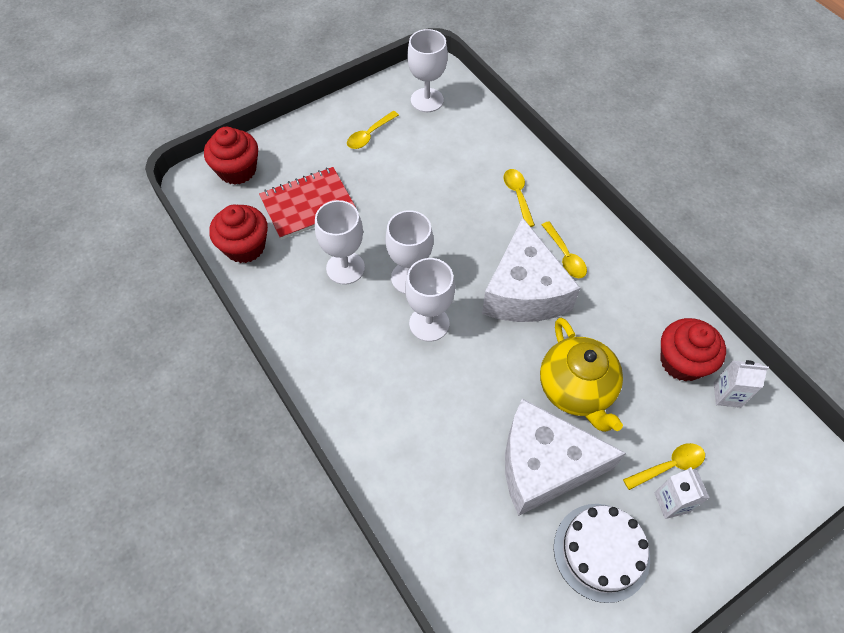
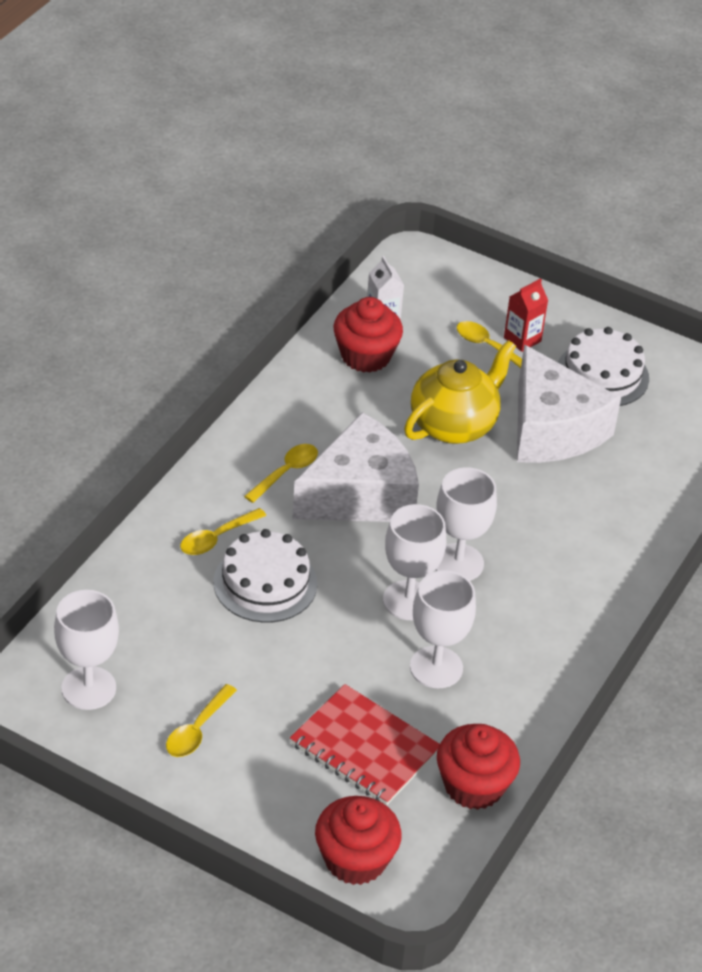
camera: 120 degrees left, 15 degrees down
yellow spoon [347,111,399,149] -> yellow spoon turned 105 degrees clockwise [166,684,237,757]
white carton [654,467,710,519] -> red carton [504,278,548,352]
none -> white cake [213,529,317,623]

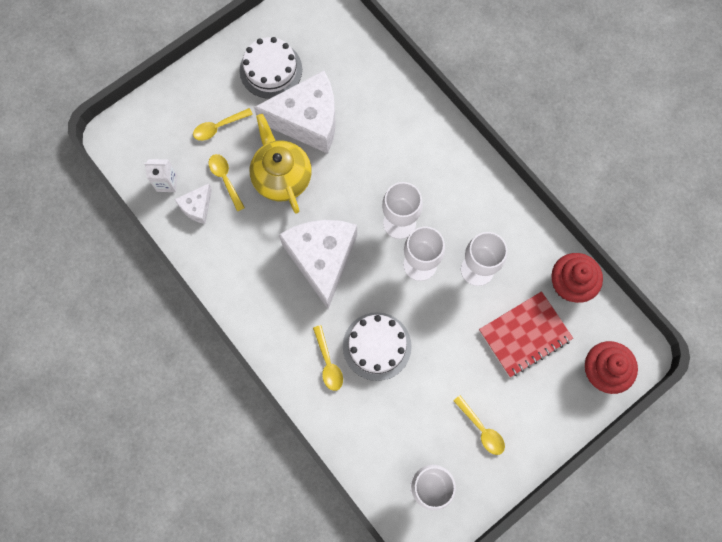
camera: 65 degrees left, 30 degrees up
yellow spoon [244,444,318,503] -> yellow spoon moved to [208,154,245,211]
red cupcake [334,297,403,373] -> white cheese [174,184,212,224]
red carton [504,278,548,352] -> none

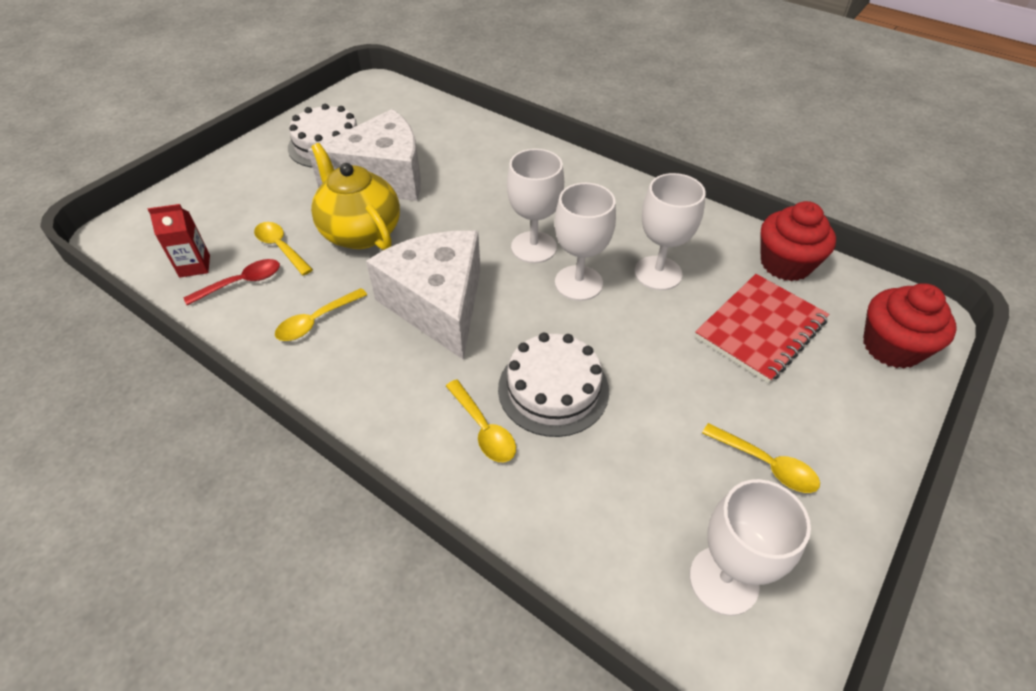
camera: 15 degrees left, 25 degrees down
white carton [144,159,177,192] -> red carton [147,204,210,278]
white cheese [174,184,212,224] -> red spoon [183,259,280,305]
yellow spoon [193,108,253,141] -> yellow spoon moved to [275,288,367,341]

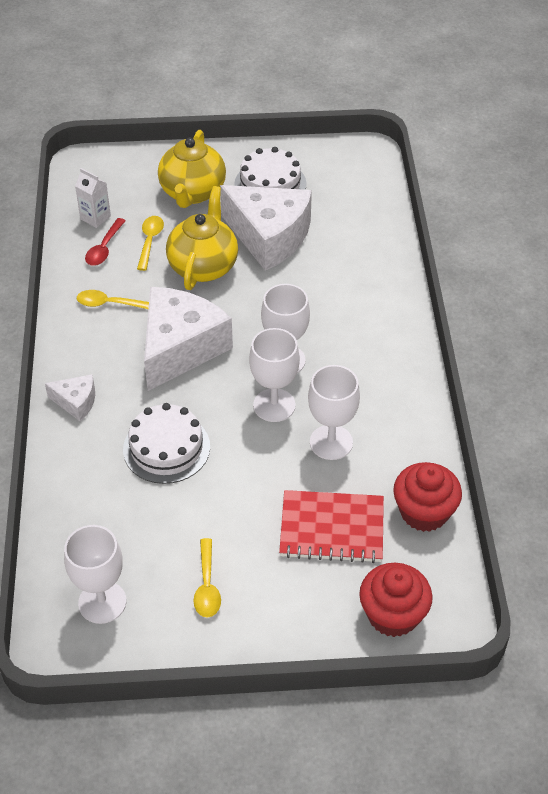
camera: 50 degrees right, 0 degrees up
red carton [147,204,210,278] -> white carton [75,168,111,228]
red spoon [183,259,280,305] -> red spoon turned 90 degrees clockwise [85,218,126,266]
yellow spoon [446,380,516,462] -> none
none -> white cheese [45,374,95,421]
none -> yellow teapot [158,130,226,208]

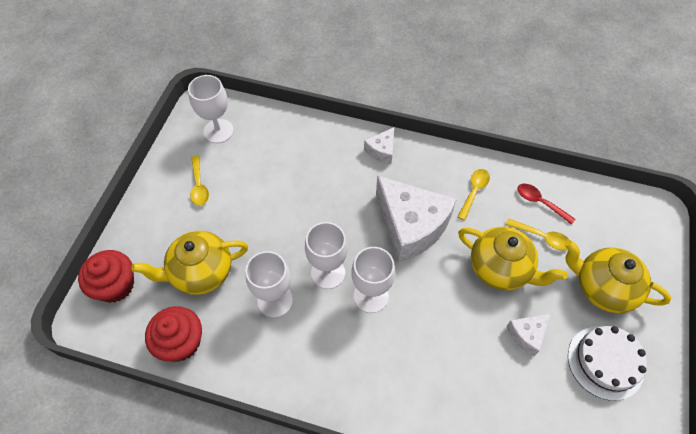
camera: 110 degrees right, 10 degrees up
white carton [75,168,111,228] -> none
white cake [123,403,210,484] -> none
yellow spoon [193,538,221,617] -> yellow spoon turned 120 degrees counterclockwise [190,156,209,206]
white cheese [220,185,312,271] -> white cheese [506,314,551,356], size x0.47
red notebook [279,490,384,563] -> yellow teapot [131,231,248,295]

